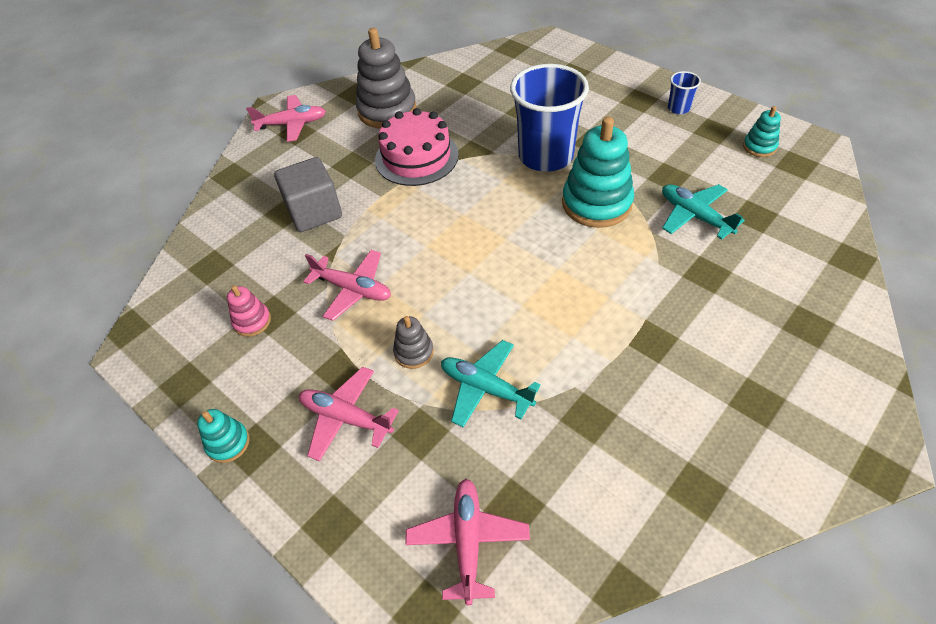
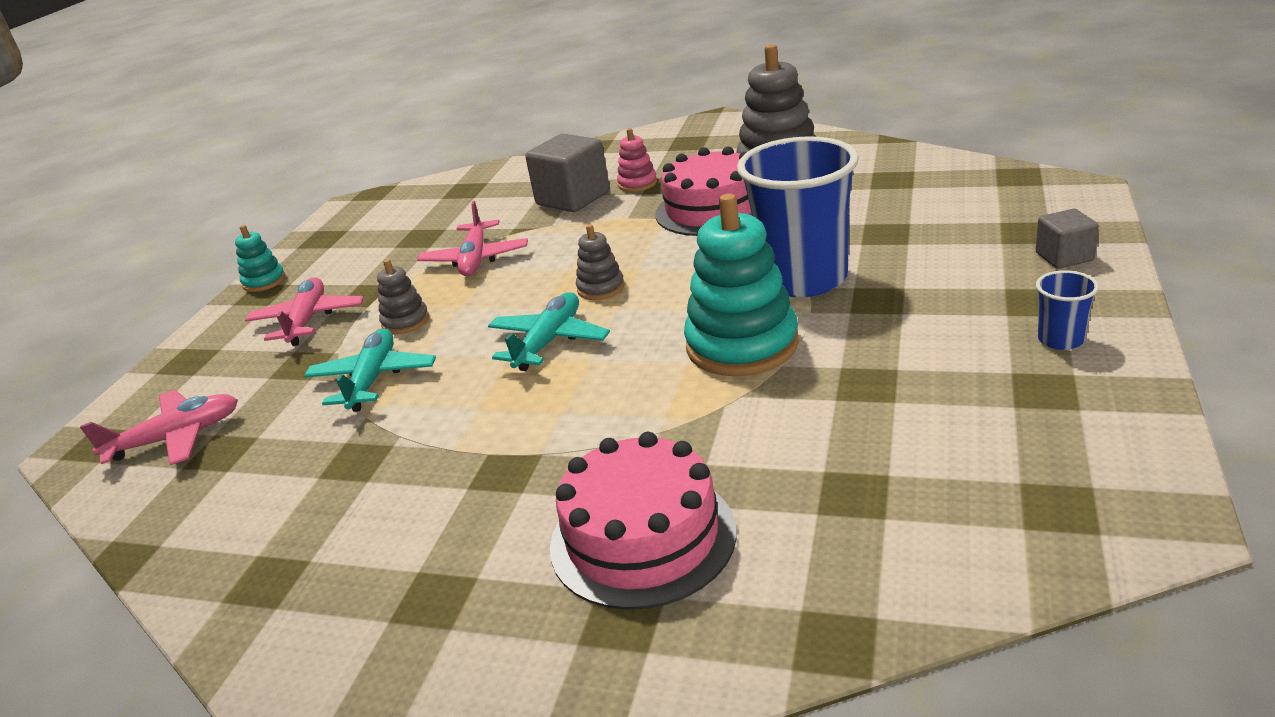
camera: 65 degrees right, 20 degrees down
pink stacking toy [227,285,271,337] -> pink stacking toy moved to [617,128,657,192]
pink plane [246,95,326,142] -> none
turquoise plane [662,184,745,239] -> turquoise plane moved to [488,292,610,371]
turquoise stacking toy [743,106,781,157] -> none
none -> pink cake [550,432,737,610]
none -> grey stacking toy [576,224,624,300]
none -> grey cube [1036,209,1099,269]

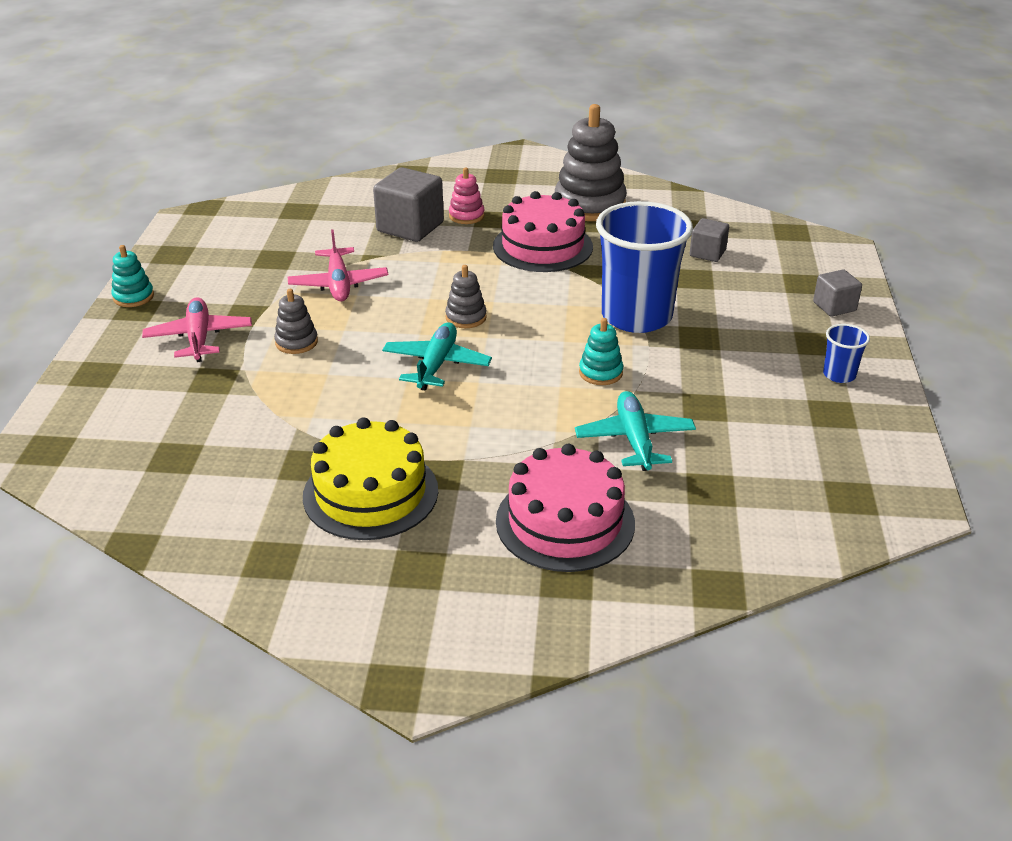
camera: 15 degrees left, 5 degrees up
pink plane [80,390,238,466] -> none
turquoise plane [304,328,436,412] -> turquoise plane moved to [575,391,696,471]
turquoise stacking toy [684,194,799,376] -> turquoise stacking toy [579,318,623,385], size x0.49
none -> yellow cake [303,417,438,540]
none -> grey cube [690,218,729,262]

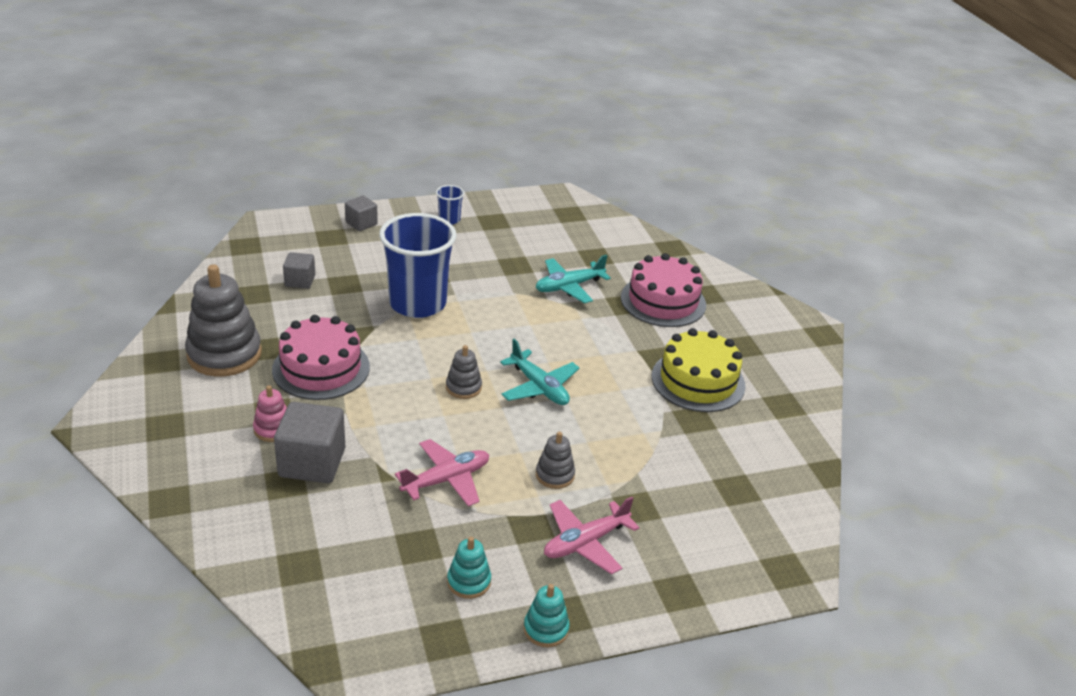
camera: 115 degrees left, 0 degrees up
turquoise plane [382,323,492,391] -> turquoise plane turned 120 degrees counterclockwise [500,339,580,405]
turquoise stacking toy [579,318,623,385] -> turquoise stacking toy moved to [447,537,491,599]

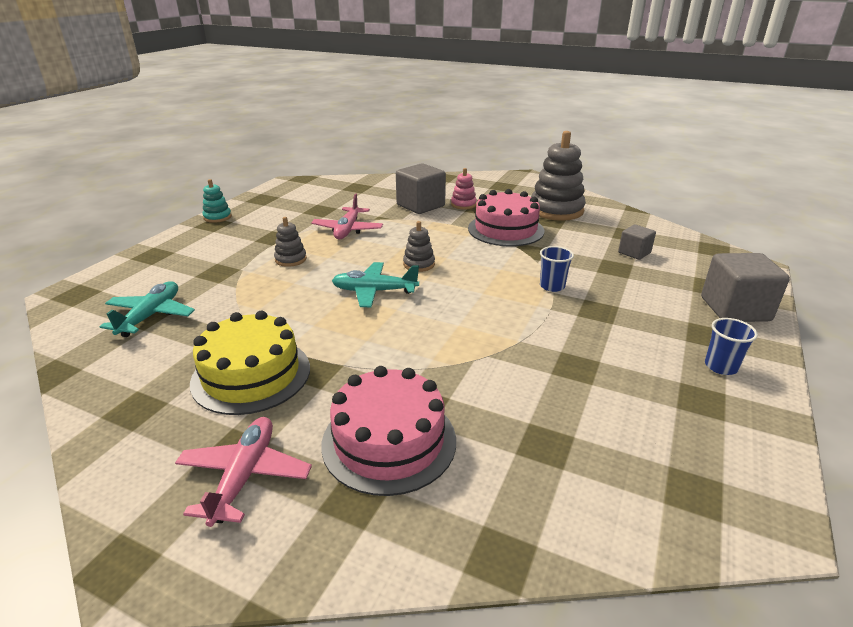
camera: 135 degrees right, 5 degrees down
grey cube [345,196,378,231] -> grey cube [701,253,790,322], size x1.76
blue cup [379,213,456,318] -> blue cup [540,246,574,292], size x0.43
turquoise stacking toy [447,537,491,599] -> none
turquoise plane [536,255,611,303] -> turquoise plane moved to [100,281,195,337]
pink plane [544,497,640,574] -> pink plane moved to [175,417,312,527]

